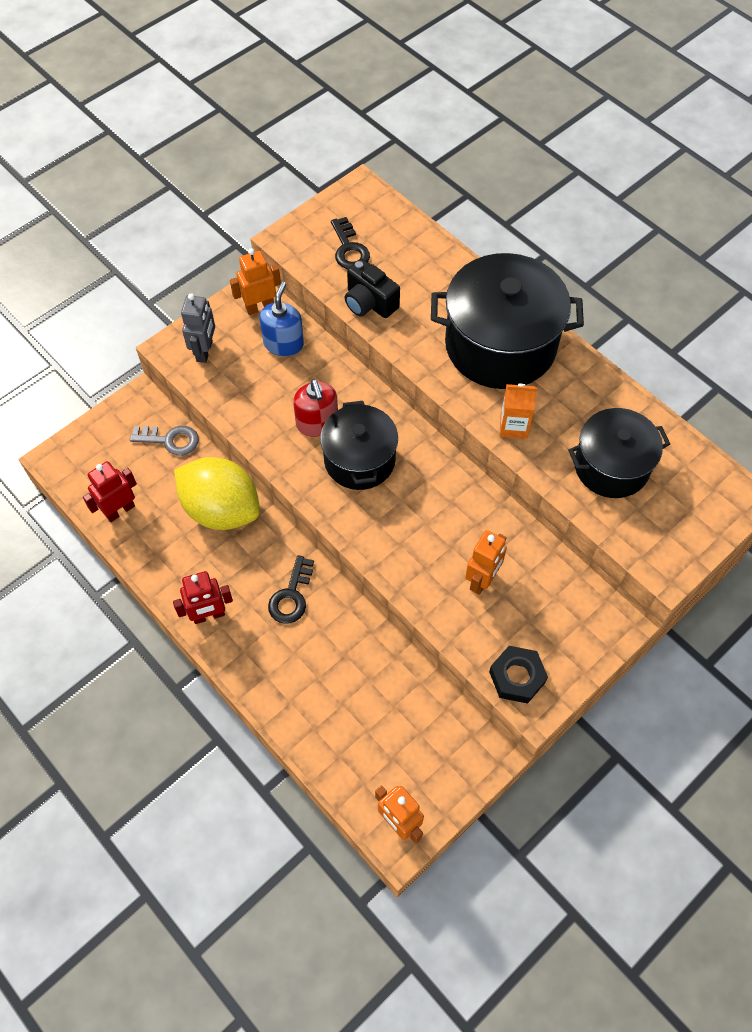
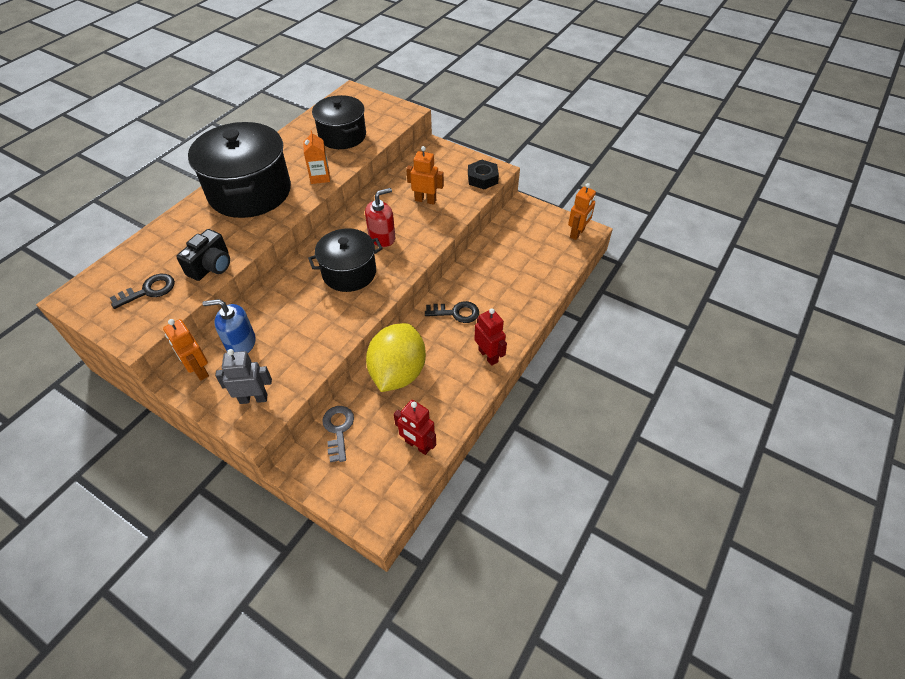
camera: 105 degrees left, 10 degrees down
red soap dispenser [293,379,338,437] -> red soap dispenser moved to [365,188,395,247]

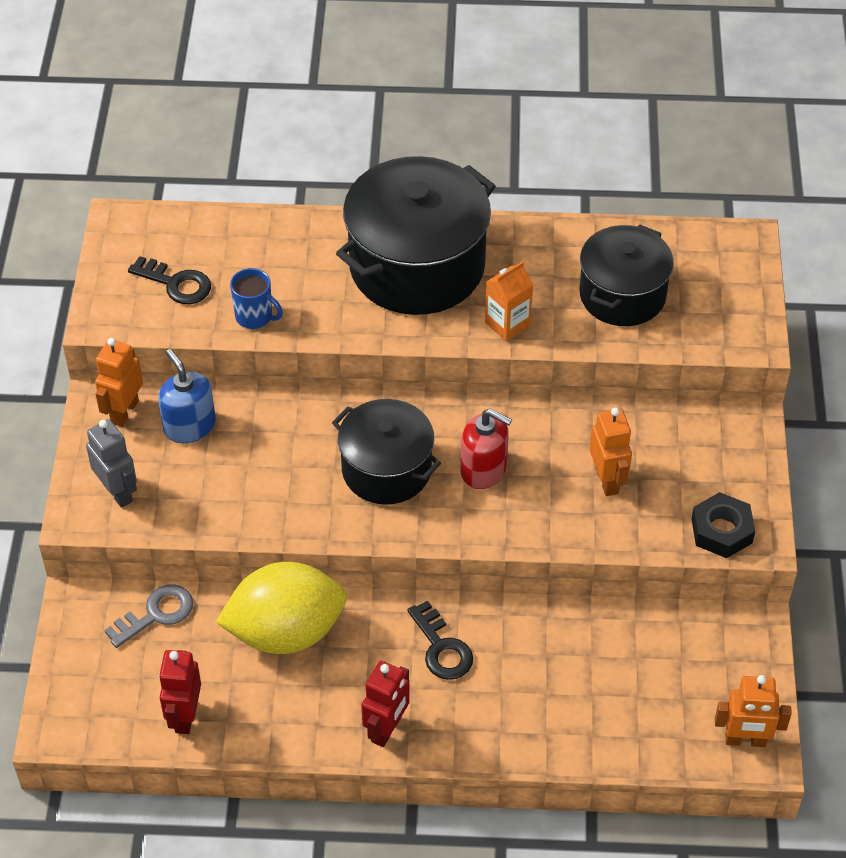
camera: 60 degrees right, 0 degrees up
black camera [176,229,230,281] -> blue mug [230,268,283,329]

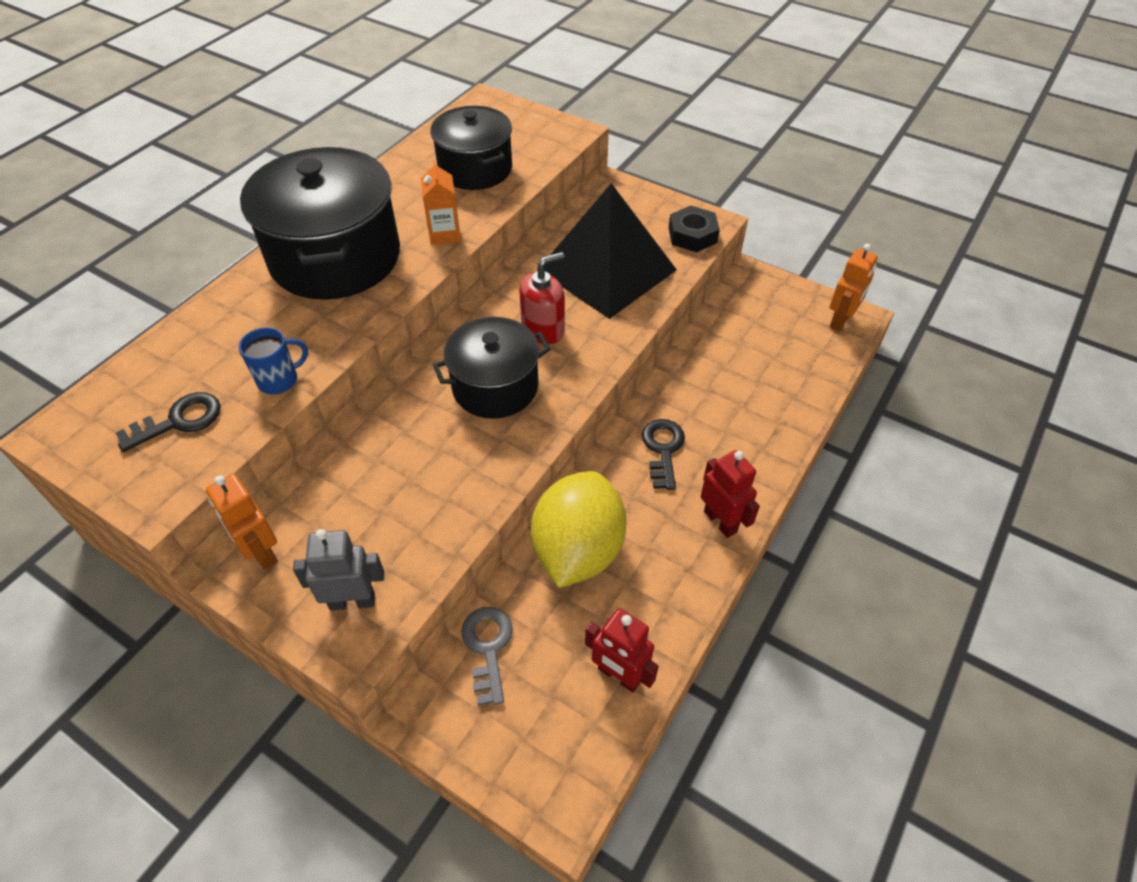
camera: 60 degrees left, 0 degrees up
blue soap dispenser [158,349,216,443] -> none
black key [407,600,473,680] -> black key turned 90 degrees counterclockwise [642,419,685,490]
orange robot [589,407,632,496] -> black pyramid [545,183,677,319]

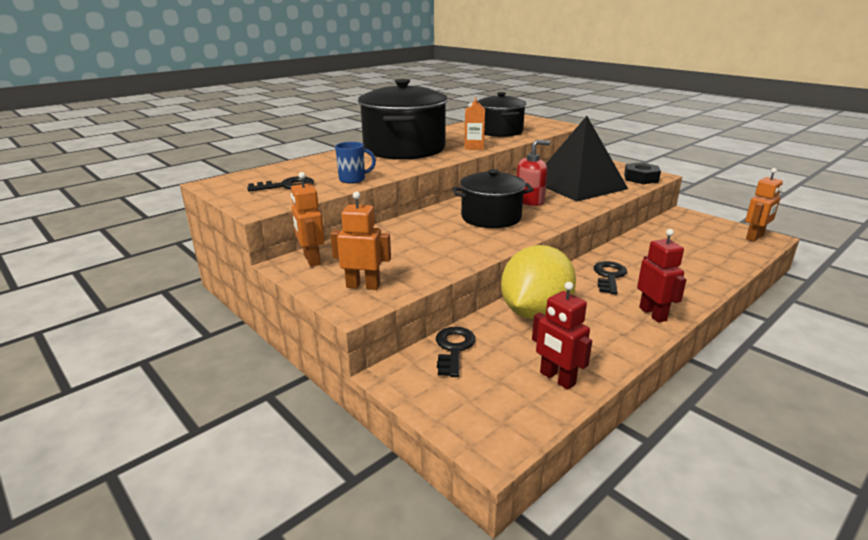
camera: 15 degrees right, 25 degrees down
grey robot [293,529,384,611] -> orange robot [331,191,391,290]
grey key [461,607,513,706] -> black key [436,327,476,377]

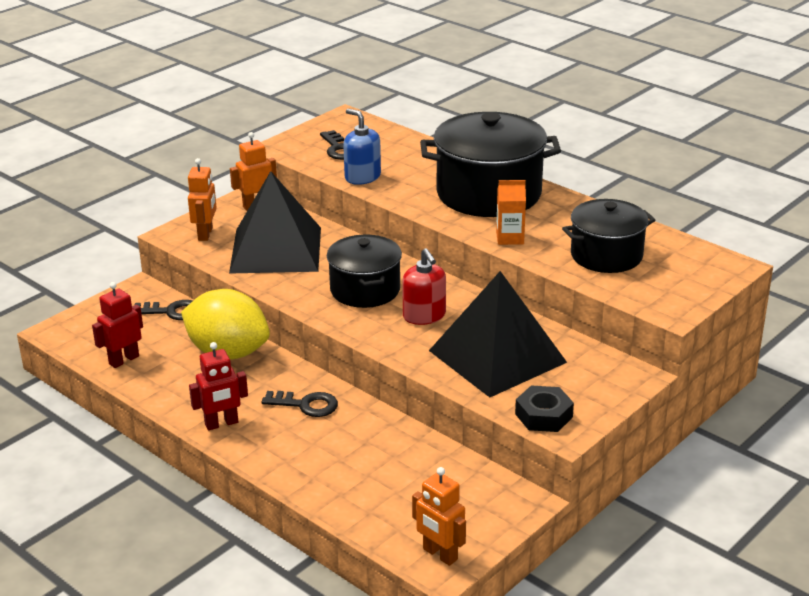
camera: 85 degrees right, 5 degrees up
blue mug [335,142,376,184] -> blue soap dispenser [343,109,381,185]
none -> black pyramid [229,171,321,274]

